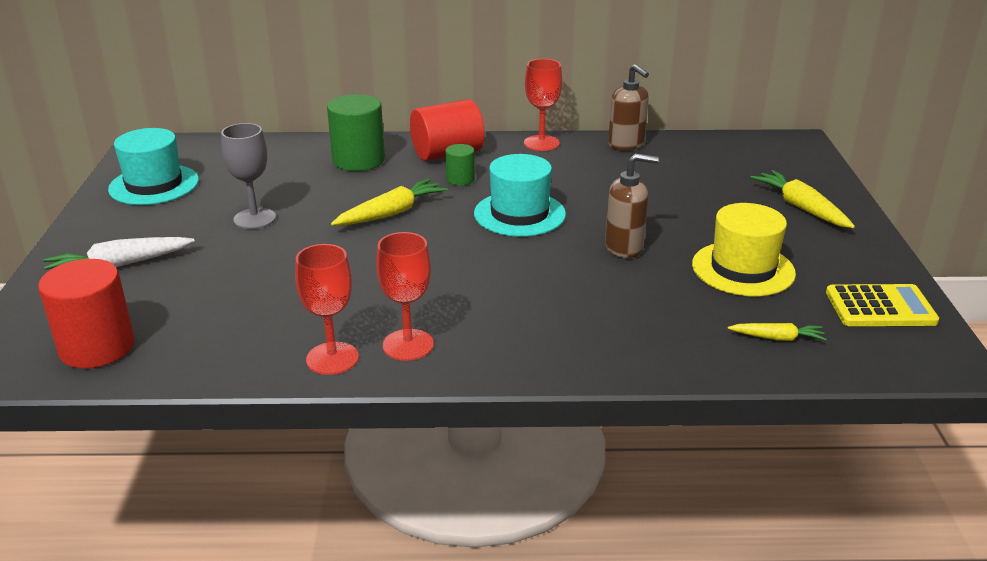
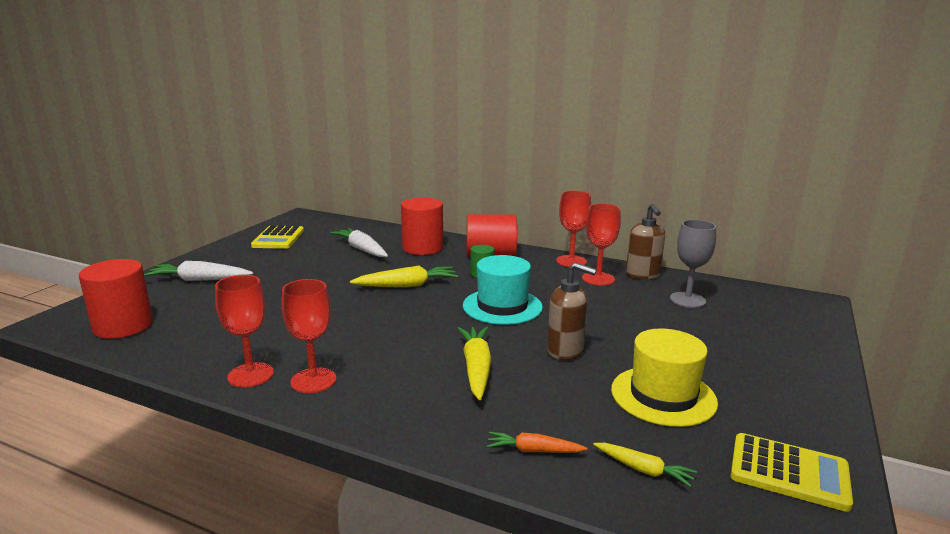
camera: 25 degrees right, 10 degrees down
turquoise hat [108,128,199,205] -> yellow calculator [251,225,304,249]
grey goblet [221,123,276,229] -> grey goblet moved to [670,220,716,308]
green cylinder [327,94,385,171] -> red cylinder [401,197,443,255]
yellow carrot [750,170,855,228] -> yellow carrot moved to [457,326,492,400]
none -> white carrot [330,228,388,257]
none -> orange carrot [487,432,587,453]
none -> red goblet [582,204,621,286]

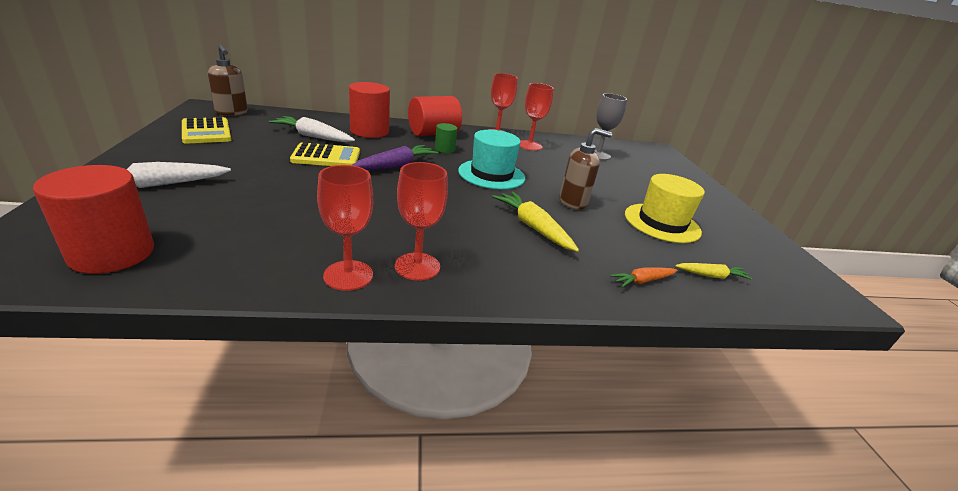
camera: 35 degrees left, 10 degrees up
yellow carrot [350,265,458,288] -> purple carrot [353,145,439,170]
brown soap dispenser [626,204,665,279] -> brown soap dispenser moved to [208,44,248,116]
yellow calculator [731,433,853,512] -> yellow calculator moved to [290,142,360,166]

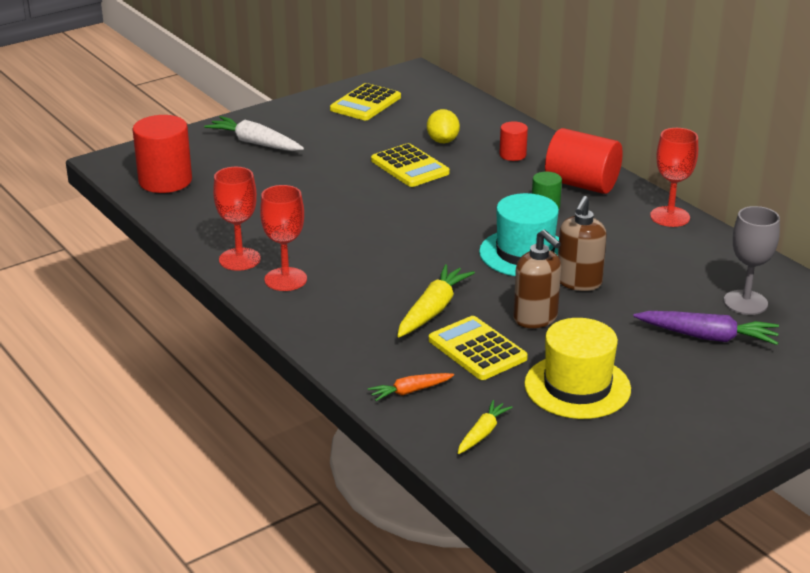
camera: 65 degrees right, 0 degrees up
brown soap dispenser [208,44,248,116] -> brown soap dispenser moved to [558,196,607,291]
white carrot [269,116,355,142] -> yellow lemon [427,109,460,143]
red cylinder [349,82,390,138] -> red cylinder [499,121,528,161], size x0.52
purple carrot [353,145,439,170] -> purple carrot moved to [633,311,779,345]
red goblet [520,83,554,151] -> none
orange carrot [610,268,677,287] -> orange carrot turned 60 degrees counterclockwise [368,373,454,401]
yellow carrot [675,263,752,280] -> yellow carrot turned 120 degrees counterclockwise [458,400,512,454]
none -> yellow calculator [429,316,528,380]

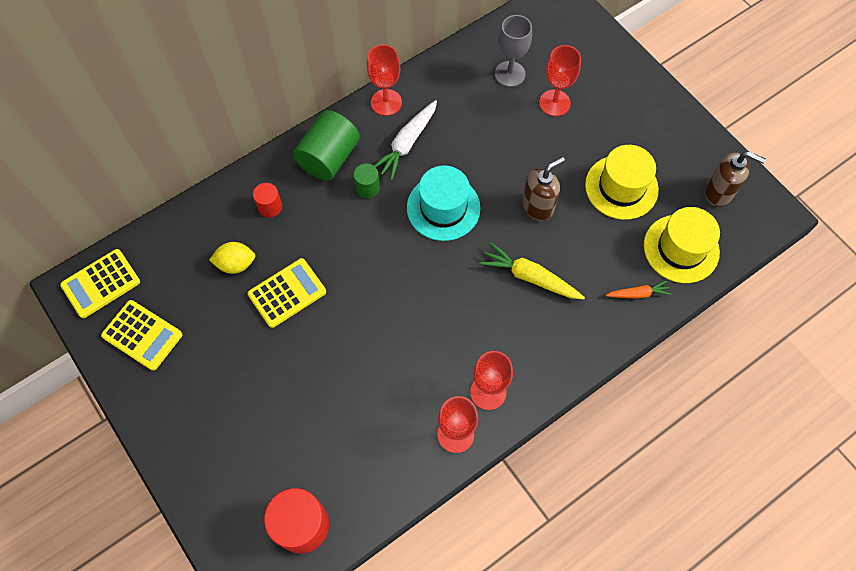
camera: 90 degrees left, 35 degrees up
white carrot [204,116,304,151] -> white carrot moved to [374,100,437,180]
orange carrot [368,373,454,401] -> orange carrot turned 75 degrees counterclockwise [606,280,671,299]
yellow calculator [429,316,528,380] -> yellow calculator moved to [60,249,140,318]
yellow carrot [458,400,512,454] -> yellow hat [644,207,720,283]
red cylinder [545,128,622,194] -> green cylinder [293,110,360,181]
brown soap dispenser [558,196,607,291] -> brown soap dispenser moved to [705,151,766,207]
purple carrot [633,311,779,345] -> red goblet [539,45,581,116]

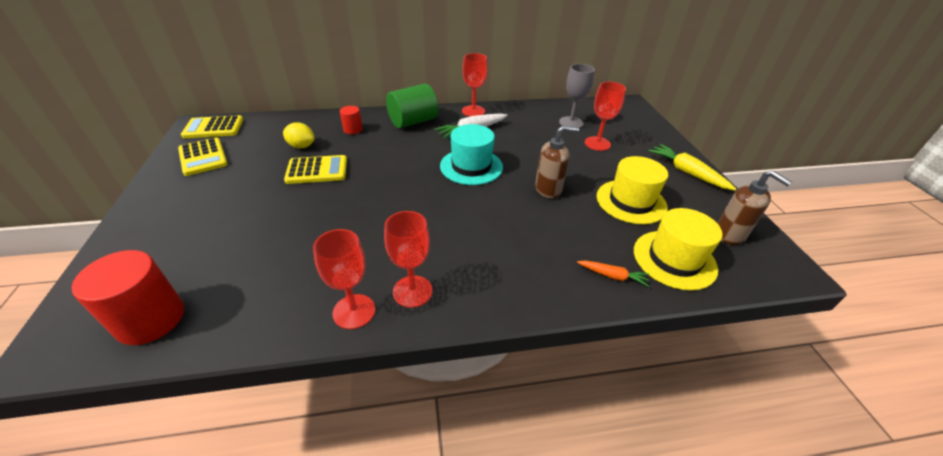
camera: 25 degrees right, 25 degrees down
green cylinder [354,164,380,198] -> none
yellow carrot [479,242,585,299] -> yellow carrot moved to [649,144,736,191]

